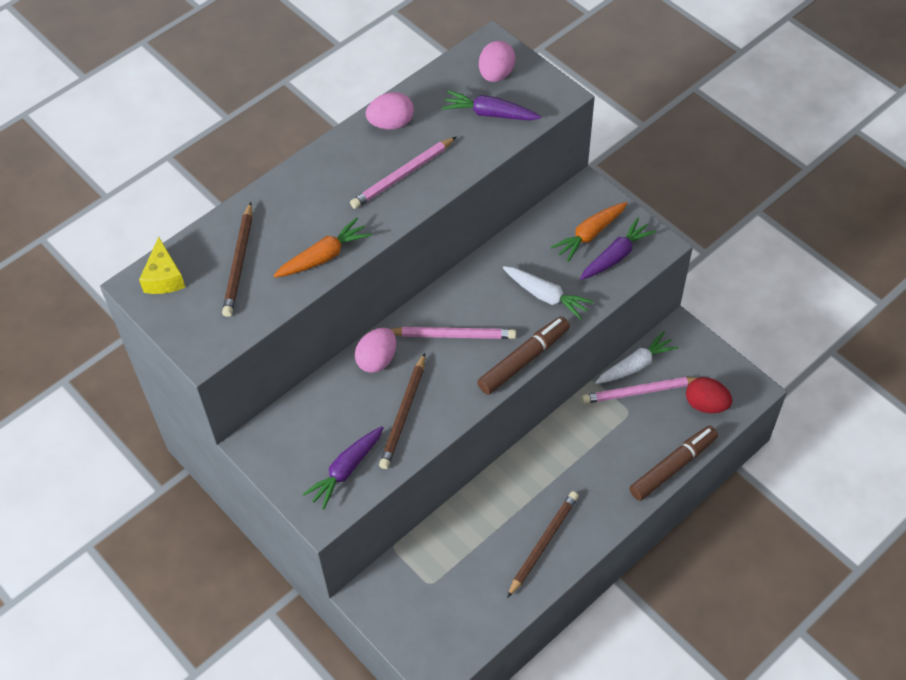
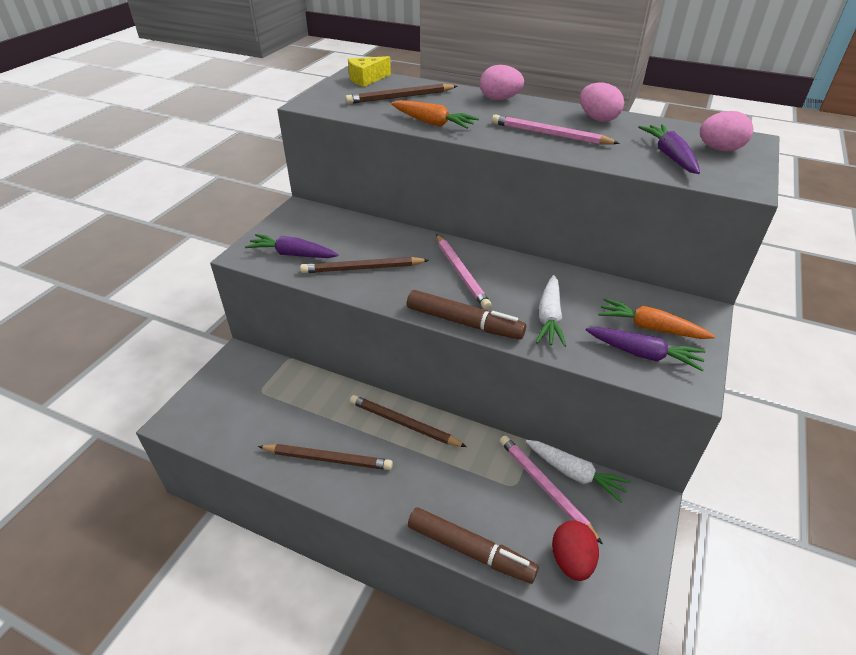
camera: 65 degrees right, 15 degrees down
pink egg [355,328,396,373] -> pink egg moved to [480,65,524,100]
none -> brown pencil [350,395,467,447]

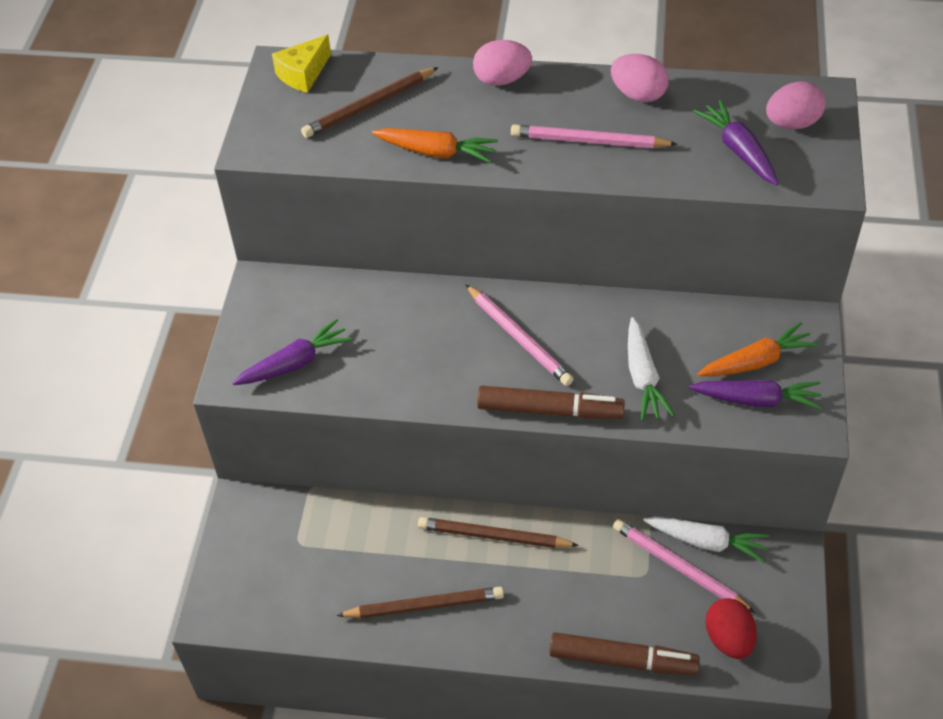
camera: 15 degrees left, 10 degrees up
purple carrot [245,234,338,258] -> purple carrot turned 150 degrees clockwise [233,319,352,385]
brown pencil [300,257,429,273] -> none
orange carrot [598,298,715,339] -> orange carrot turned 150 degrees clockwise [697,322,819,376]

